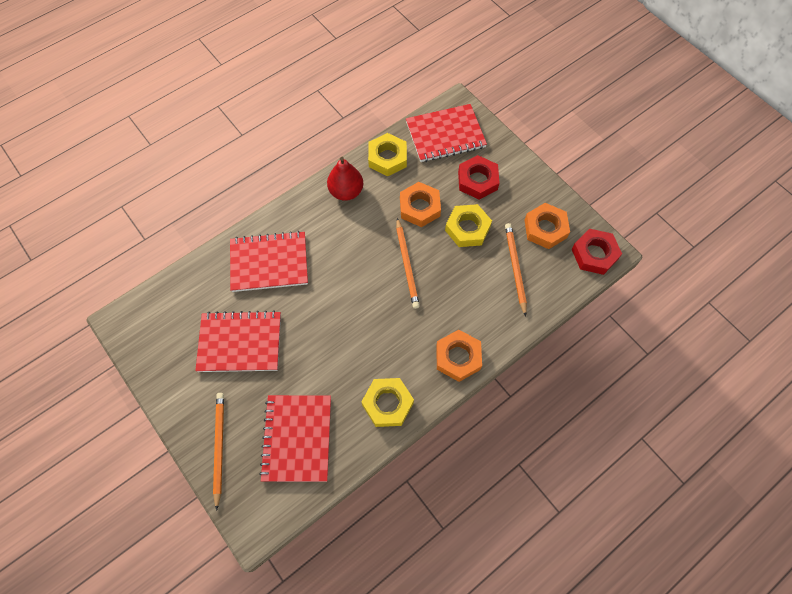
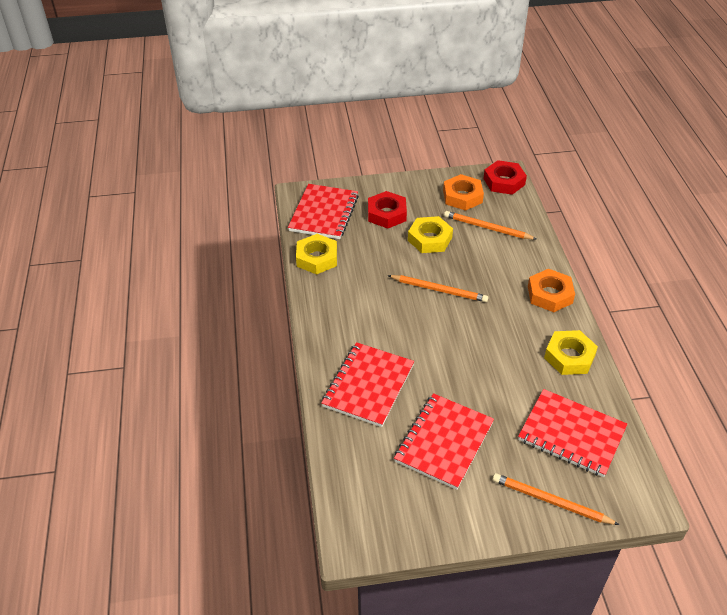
camera: 60 degrees left, 20 degrees down
red pear [327,157,363,201] -> none
orange nut [400,182,441,227] -> none

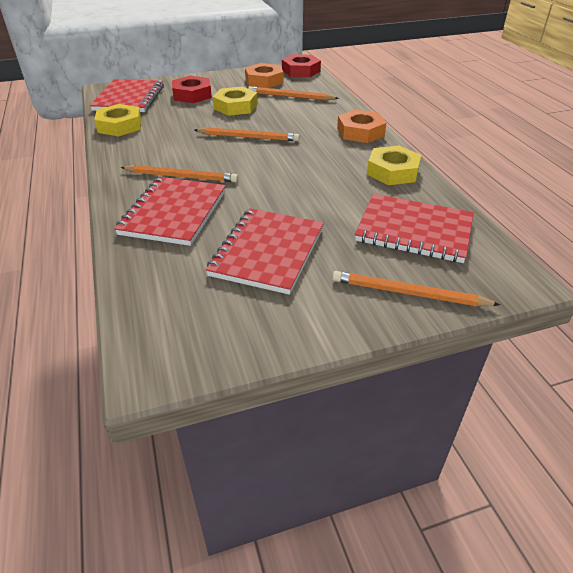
camera: 10 degrees left, 5 degrees down
none -> orange pencil [121,165,238,182]

